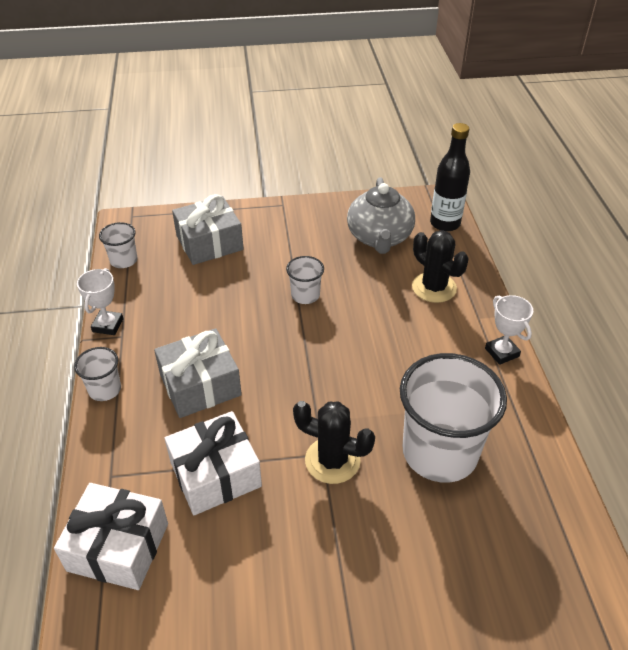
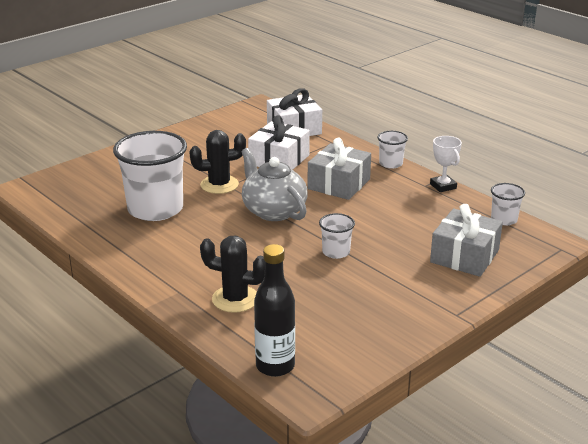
camera: 145 degrees right, 15 degrees down
grey teapot [347,177,415,254] -> grey teapot moved to [242,148,308,221]
white trophy [485,295,533,365] -> none

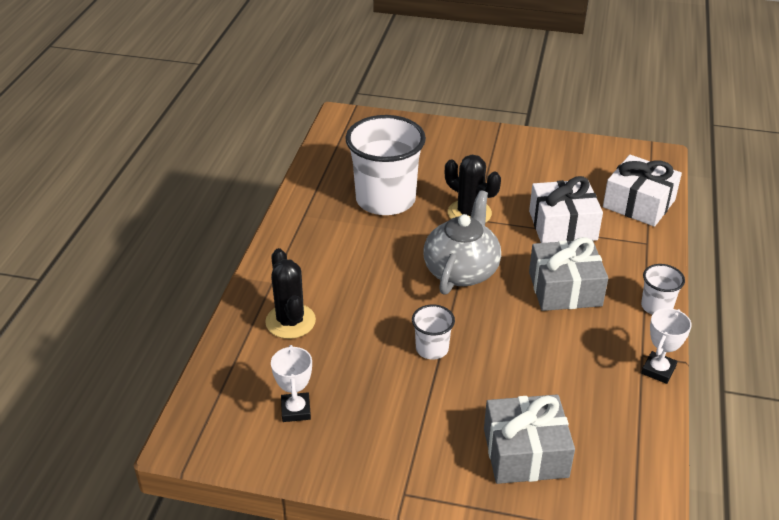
camera: 55 degrees right, 10 degrees up
black bottle [254,244,295,377] -> none
white cup [491,183,525,225] -> none
none -> white trophy [271,345,312,422]

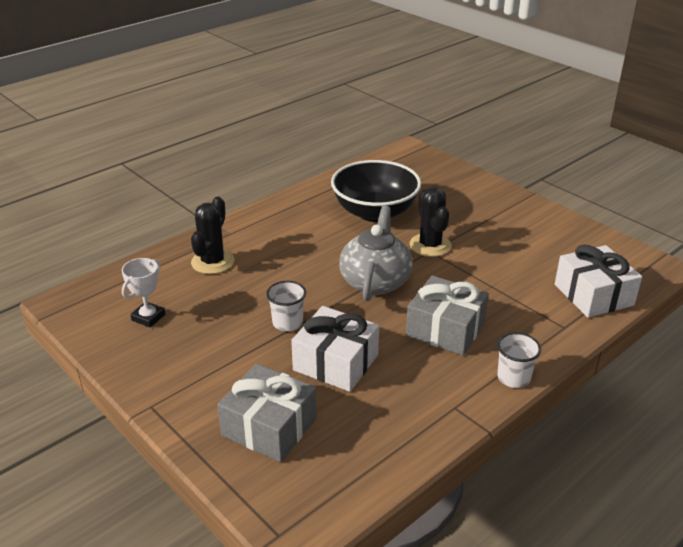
camera: 35 degrees right, 5 degrees down
white cup [345,115,426,215] -> black bowl [331,160,421,222]
grey teapot [423,190,501,295] -> grey teapot turned 45 degrees counterclockwise [339,206,413,301]
white gift [529,176,603,243] -> white gift moved to [291,306,379,392]
white trophy [641,308,692,384] -> none

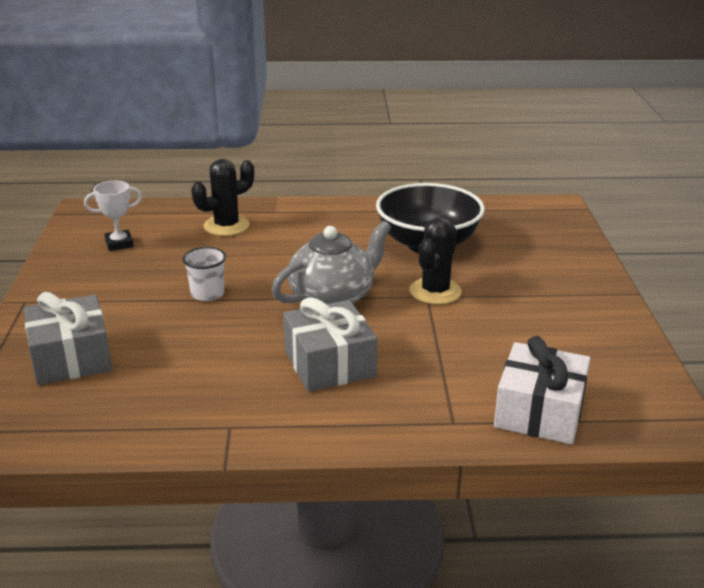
camera: 40 degrees right, 5 degrees down
white gift [291,306,379,392] -> none
white cup [497,332,541,388] -> none

